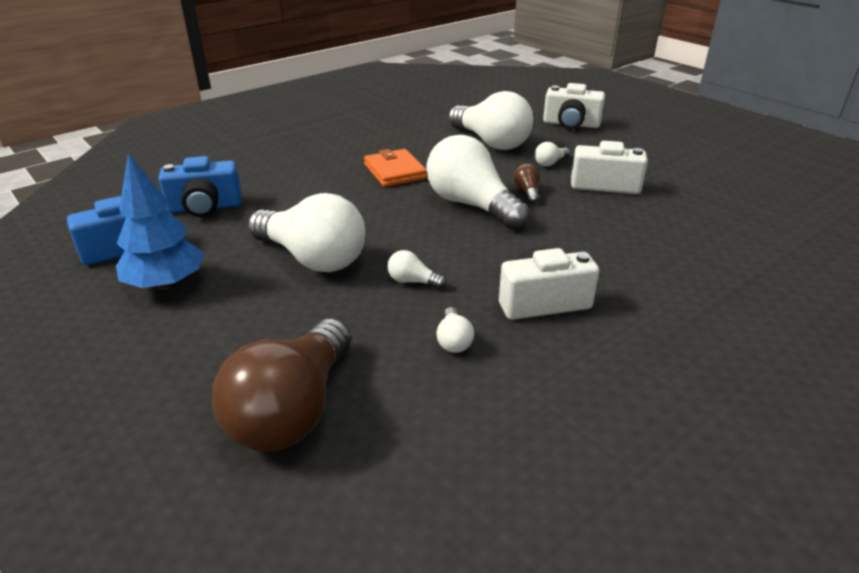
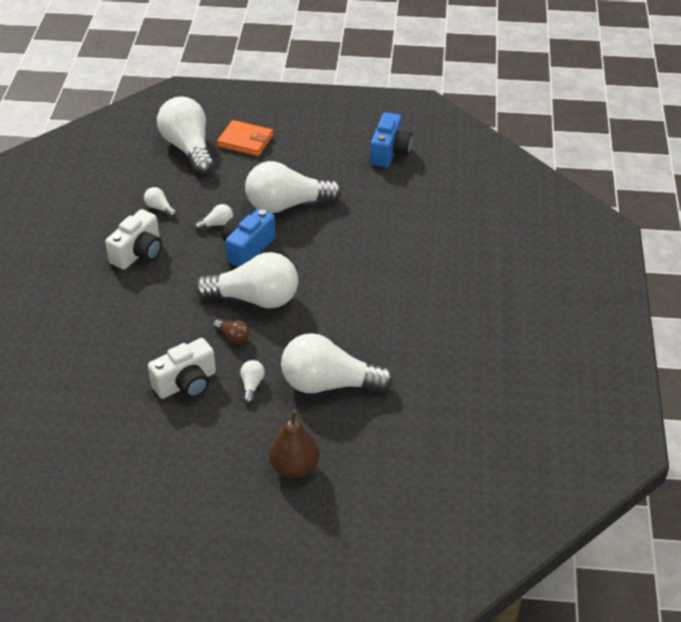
camera: 135 degrees right, 10 degrees up
blue tree [116,153,204,290] -> none
blue camera [158,156,242,217] -> blue camera moved to [222,209,276,267]
brown light bulb [212,319,351,451] -> white light bulb [157,96,214,174]
orange wallet [364,149,427,187] -> orange wallet moved to [217,120,273,156]
white camera [543,83,605,129] -> brown pear [269,409,320,478]

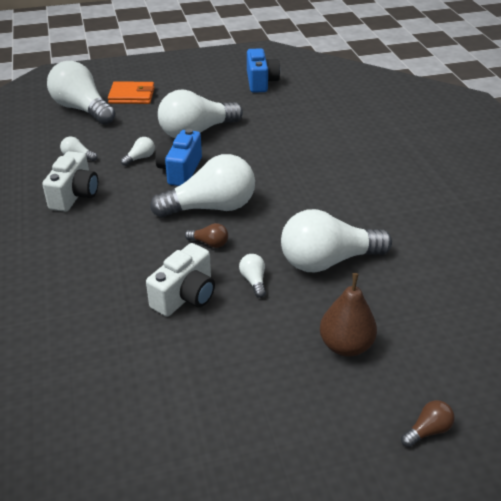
camera: 20 degrees left, 5 degrees down
none -> brown light bulb [401,400,455,447]

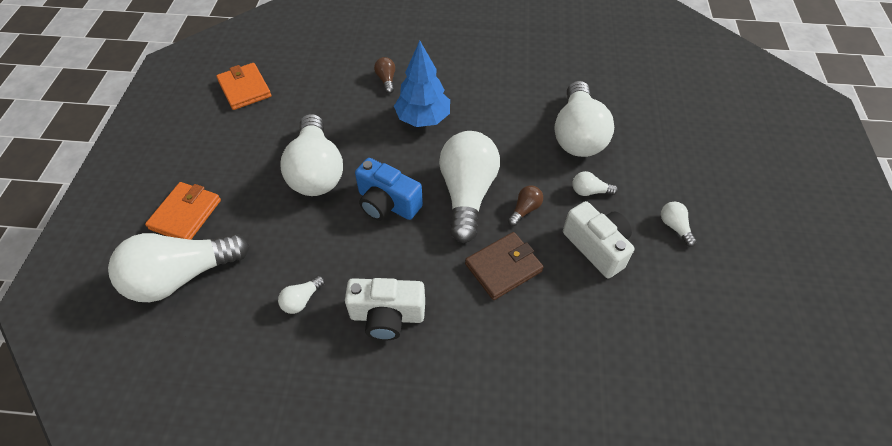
camera: 70 degrees left, 15 degrees up
white camera [42,151,98,212] -> white camera turned 150 degrees clockwise [345,278,425,340]
white light bulb [121,137,155,166] -> white light bulb moved to [661,202,697,247]
blue camera [247,48,280,93] -> orange wallet [216,63,271,110]
brown pear [320,273,377,357] -> none
brown light bulb [401,400,455,447] -> brown light bulb moved to [374,57,395,94]
none -> blue tree [394,41,450,127]
none -> brown wallet [465,232,544,300]

